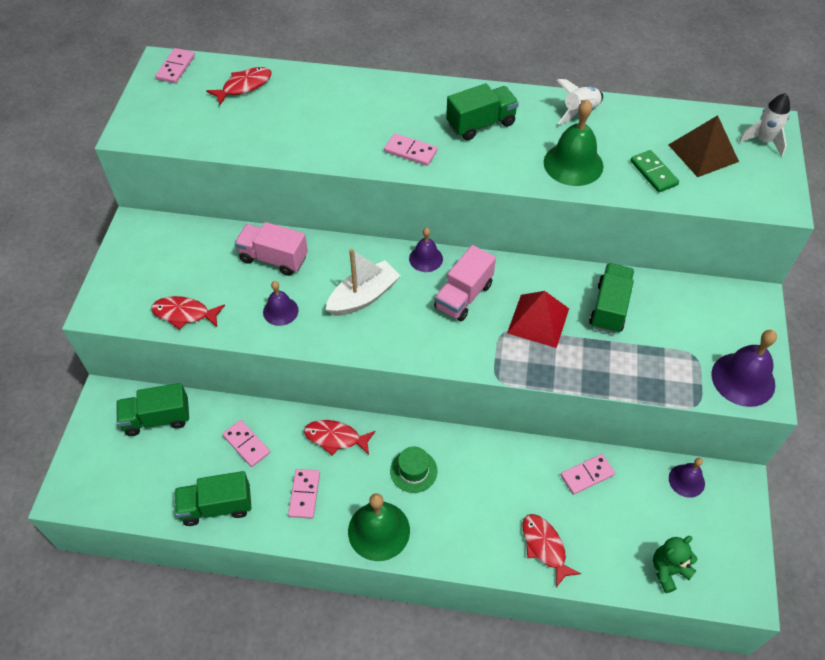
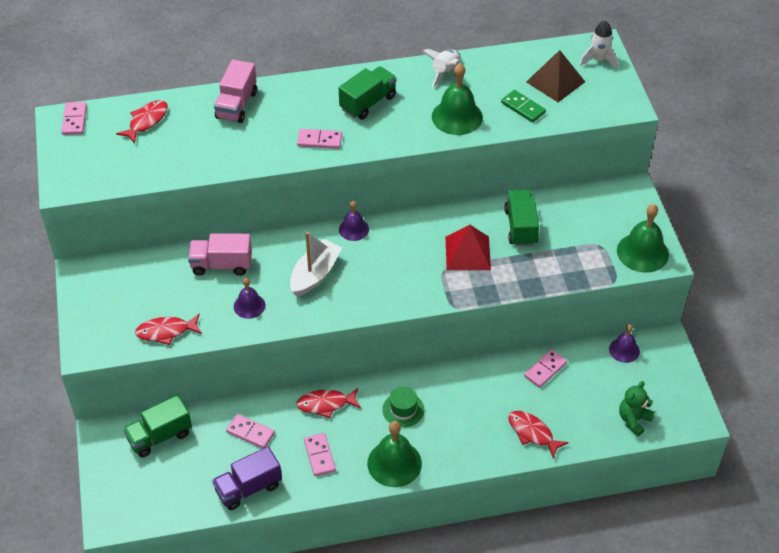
camera: 20 degrees left, 5 degrees down
green truck [175,471,251,526] -> purple truck [212,446,282,510]
pink truck [434,245,496,321] -> pink truck moved to [214,60,257,123]
purple bell [711,330,777,407] -> green bell [617,204,669,273]

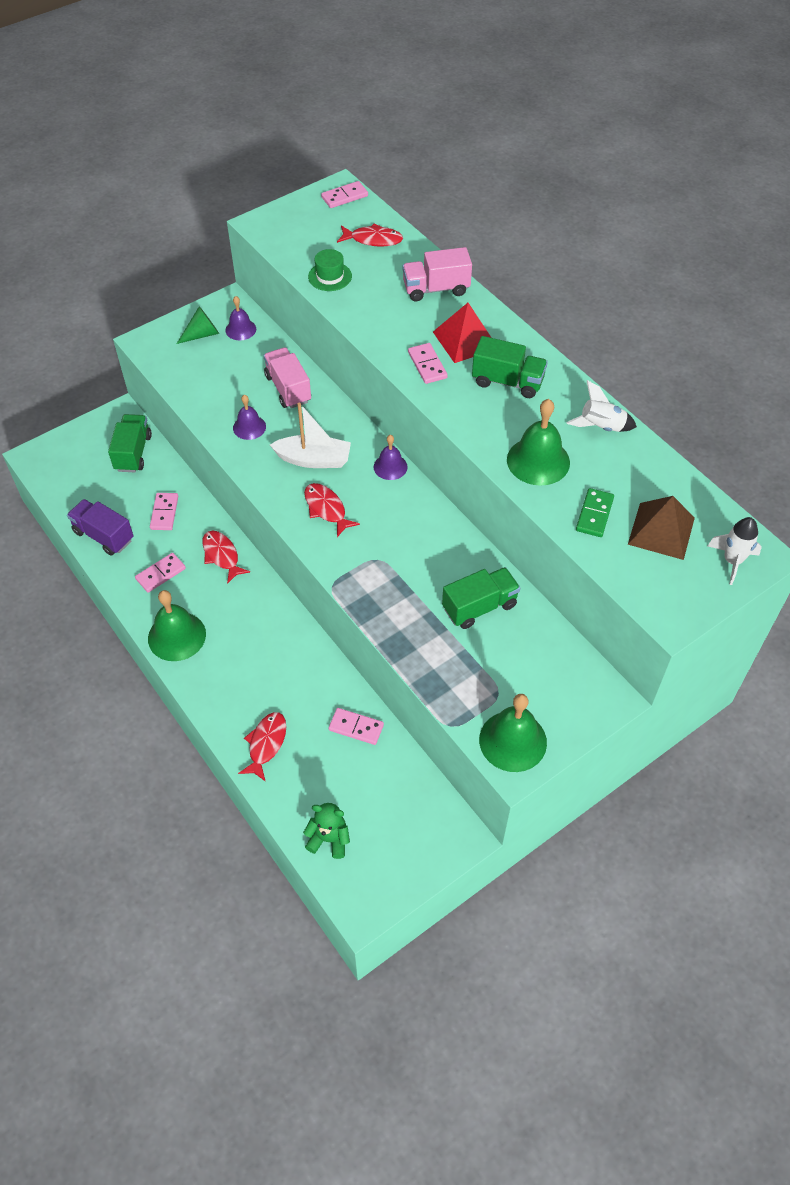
camera: 65 degrees right, 5 degrees up
green truck [123,395,192,457] -> green truck turned 60 degrees clockwise [108,414,152,472]
red fish [135,314,202,345] -> red fish moved to [304,483,360,537]
green hat [382,386,424,427] -> green hat moved to [308,249,352,291]
red pyramid [445,225,491,270] -> red pyramid moved to [433,303,491,363]
purple bell [609,325,640,363] -> purple bell moved to [225,296,256,340]
none -> green cone [177,306,219,344]

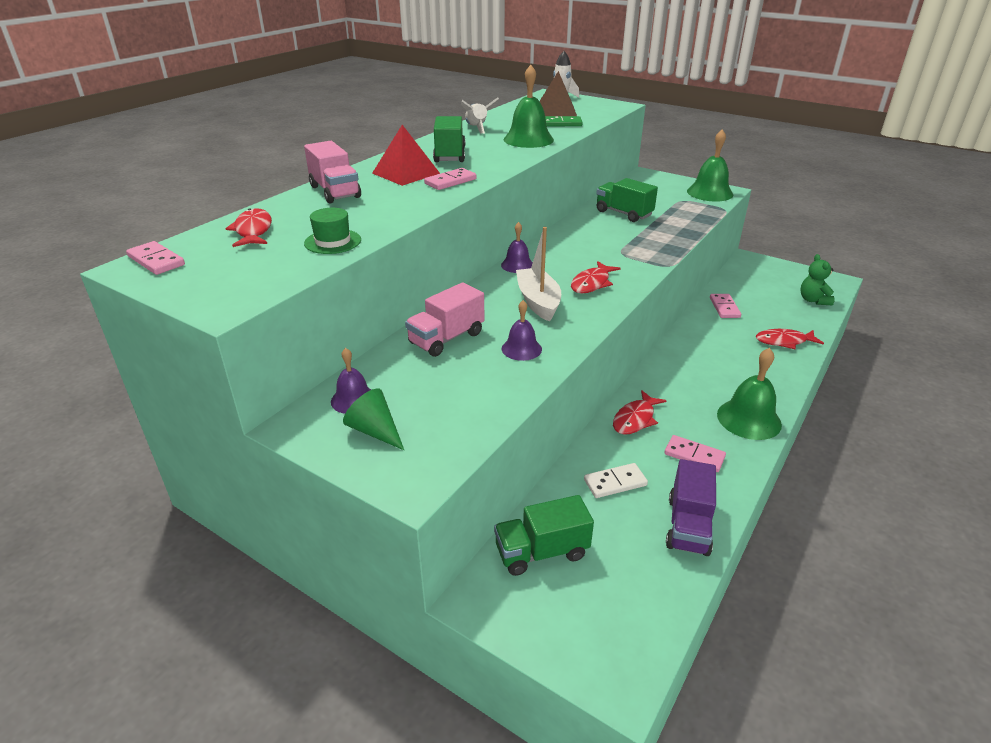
camera: 110 degrees left, 20 degrees down
pink domino [150,493,178,530] -> white domino [584,463,648,498]

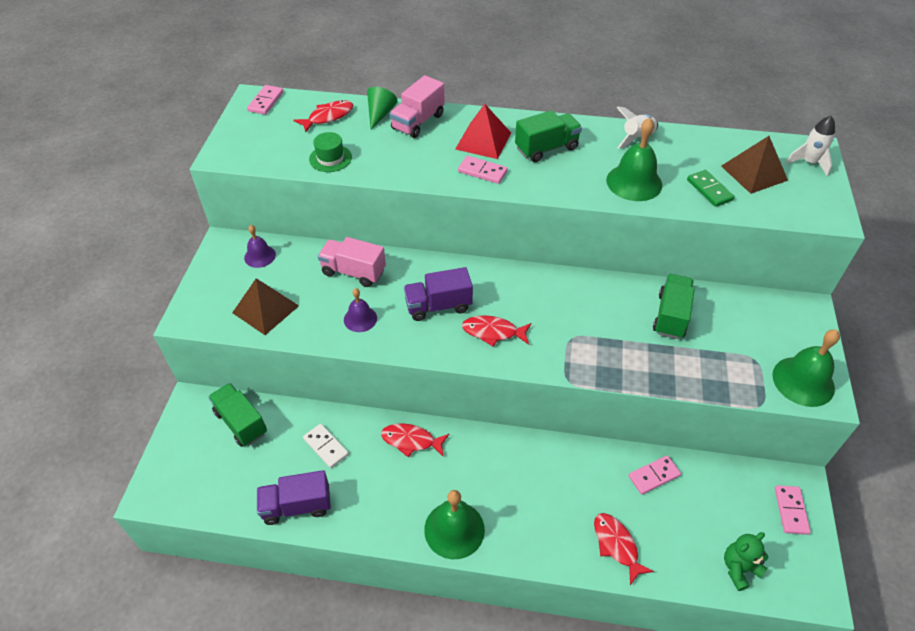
camera: 65 degrees right, 15 degrees up
green cone [343,388,404,450] -> green cone moved to [367,87,398,130]
purple bell [501,222,533,273] -> none
white boat [516,227,561,322] -> purple truck [404,267,473,321]
pink domino [664,435,726,472] -> pink domino moved to [775,485,811,535]
none -> brown pyramid [232,278,299,335]

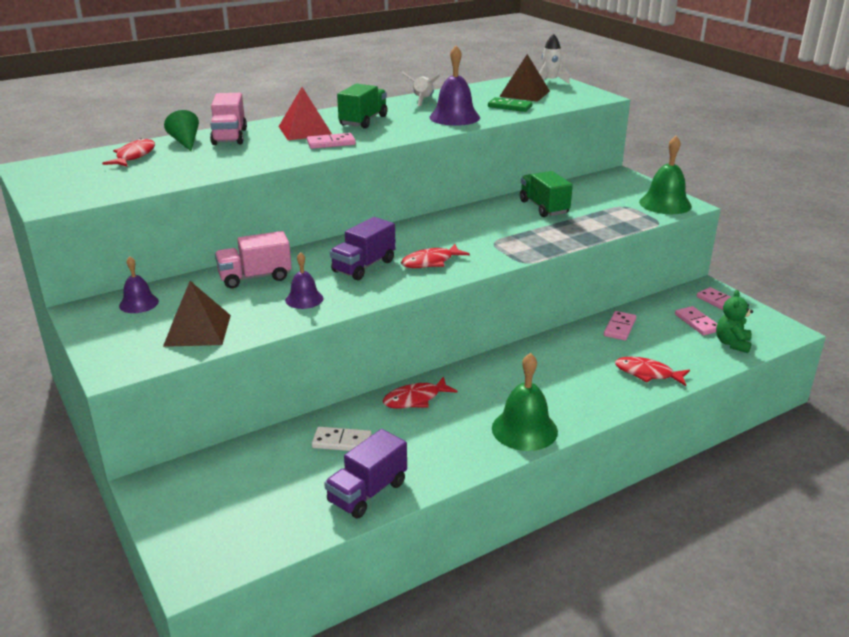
camera: 40 degrees left, 20 degrees down
green truck [208,383,267,447] -> none
pink domino [247,85,284,115] -> pink domino moved to [675,306,717,335]
green hat [309,132,352,172] -> none
green bell [606,118,662,201] -> purple bell [429,45,480,126]

